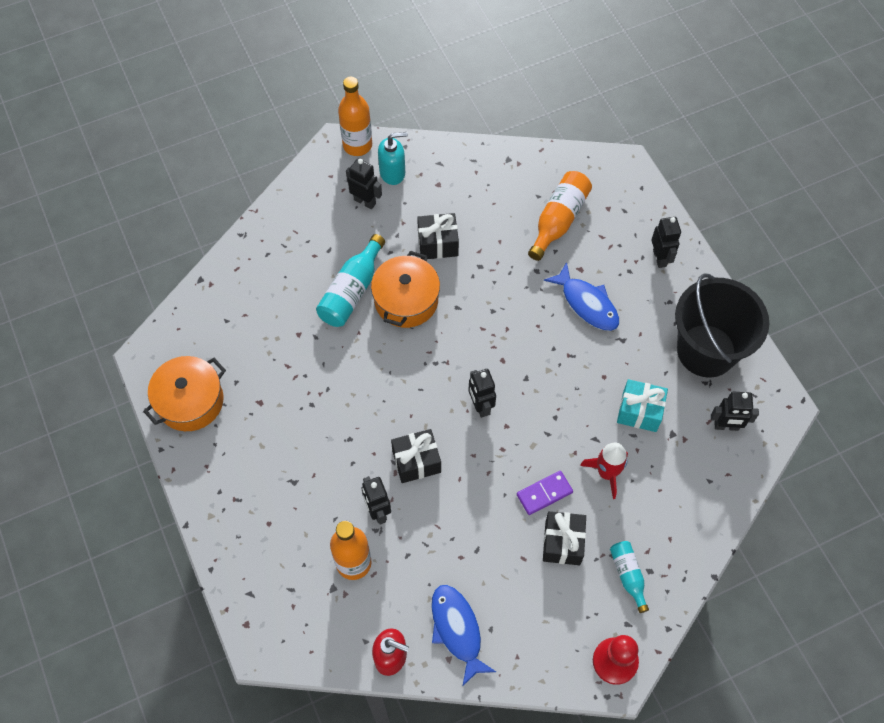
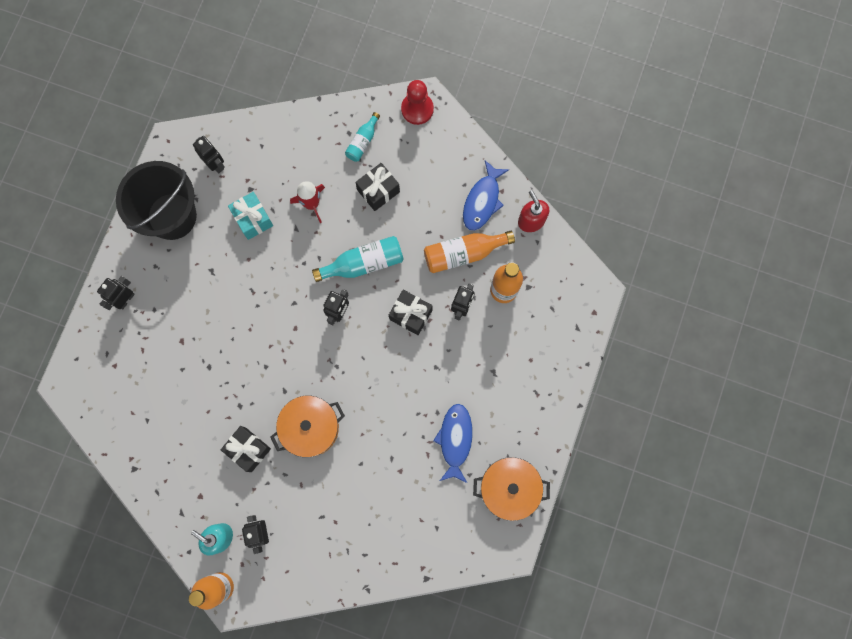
camera: 135 degrees left, 15 degrees up
turquoise bottle [316,234,385,327] -> turquoise bottle moved to [312,236,403,282]
purple domino [517,471,573,515] -> none
orange bottle [528,171,592,261] -> orange bottle moved to [424,231,515,273]
blue fish [544,262,619,331] -> blue fish moved to [433,404,473,483]

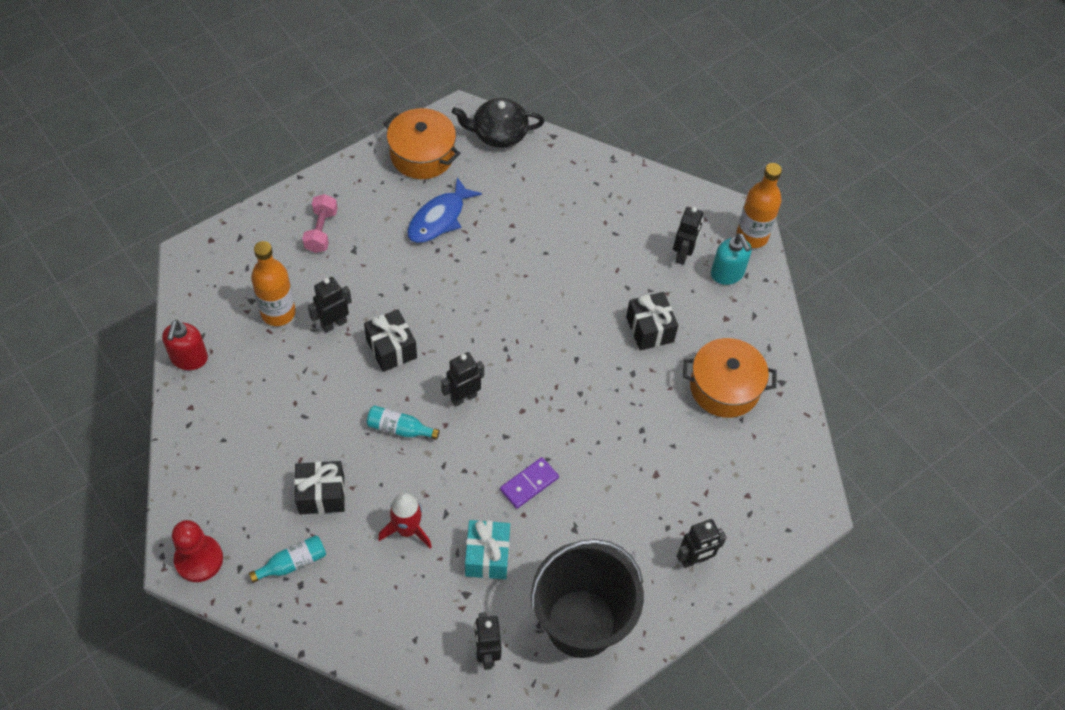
camera: 150 degrees left, 20 degrees down
orange pot [270,396,345,457] -> orange pot moved to [683,338,777,418]
turquoise bottle [312,236,403,282] -> turquoise bottle [367,405,440,440], size x0.60
orange bottle [424,231,515,273] -> none
blue fish [463,160,510,231] -> none
none -> pink dumbbell [302,194,338,253]
none -> black teapot [452,98,544,148]
none -> purple domino [500,457,559,509]

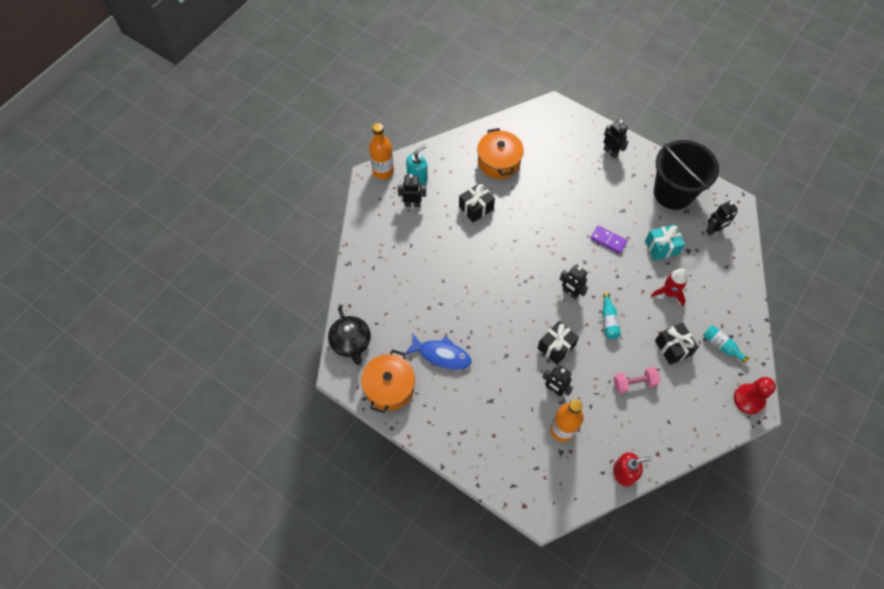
camera: 105 degrees left, 5 degrees up
pink dumbbell [302,194,338,253] -> pink dumbbell moved to [614,367,660,394]

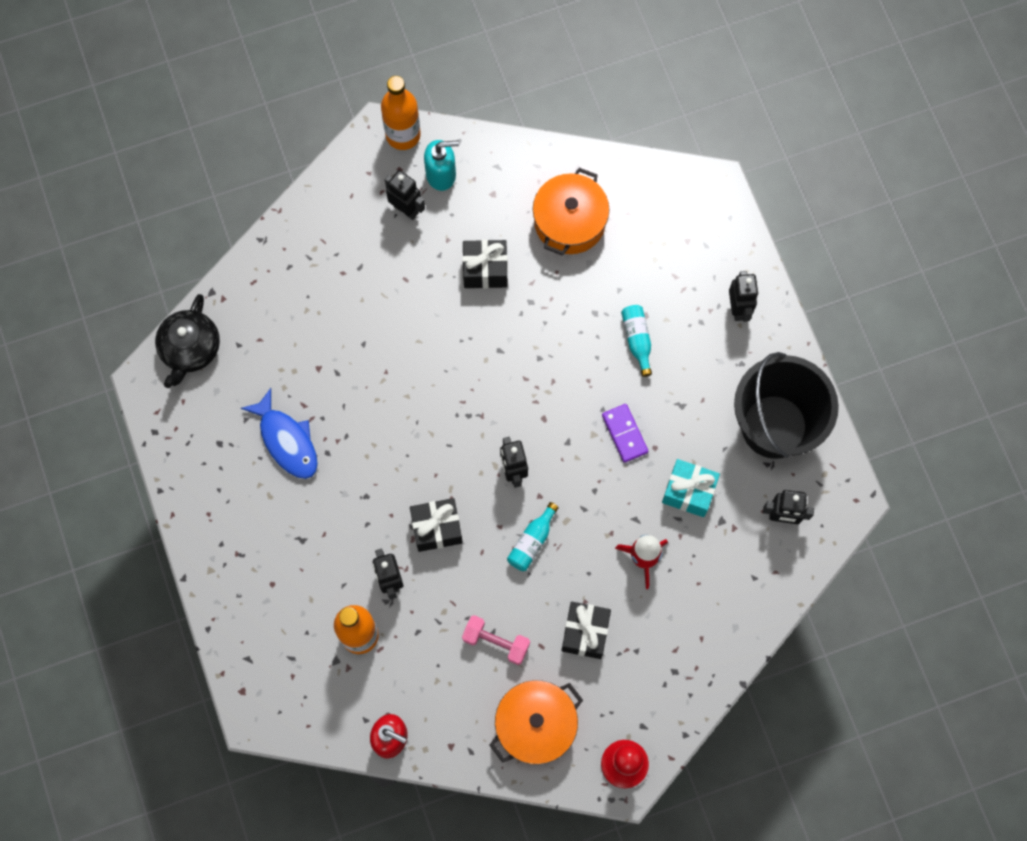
camera: 35 degrees right, 10 degrees up
orange pot [361,349,415,413] -> orange pot moved to [489,680,583,765]
turquoise bottle [703,325,749,363] -> turquoise bottle moved to [621,305,652,377]

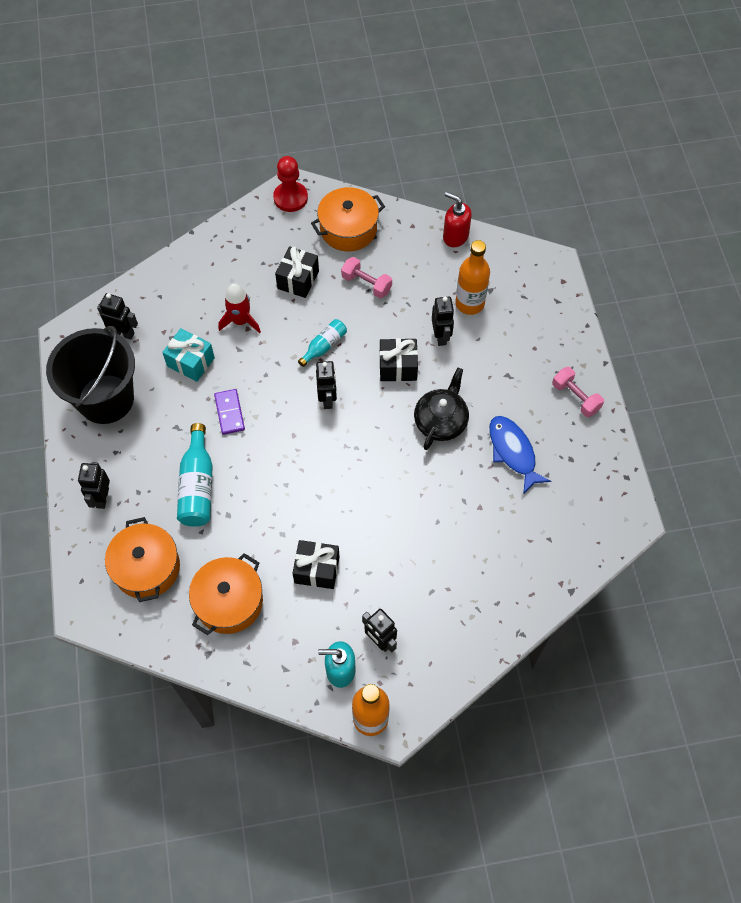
camera: 170 degrees left, 10 degrees down
black teapot [155,294,220,388] -> black teapot moved to [414,368,469,450]
turquoise bottle [621,305,652,377] -> turquoise bottle [177,423,213,527], size x1.66
none -> orange pot [105,517,180,602]
none -> pink dumbbell [552,367,604,417]

